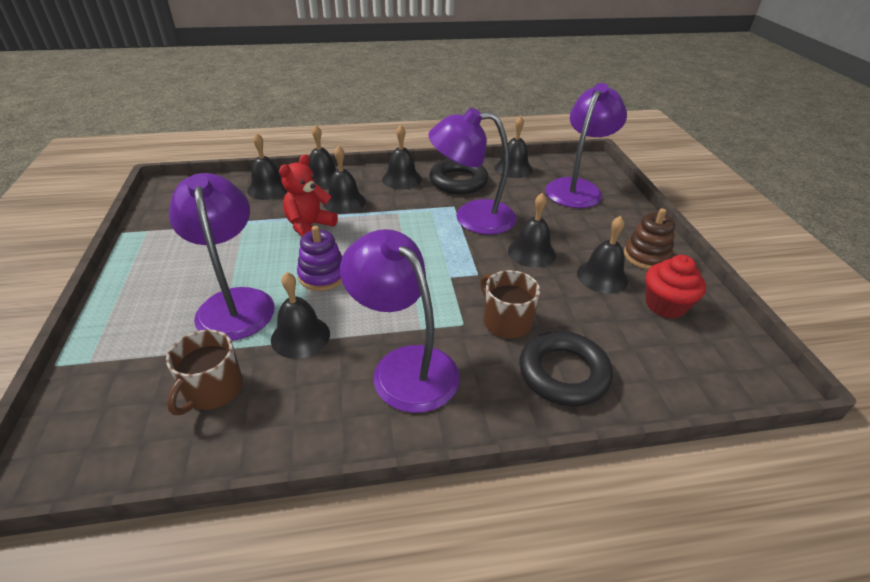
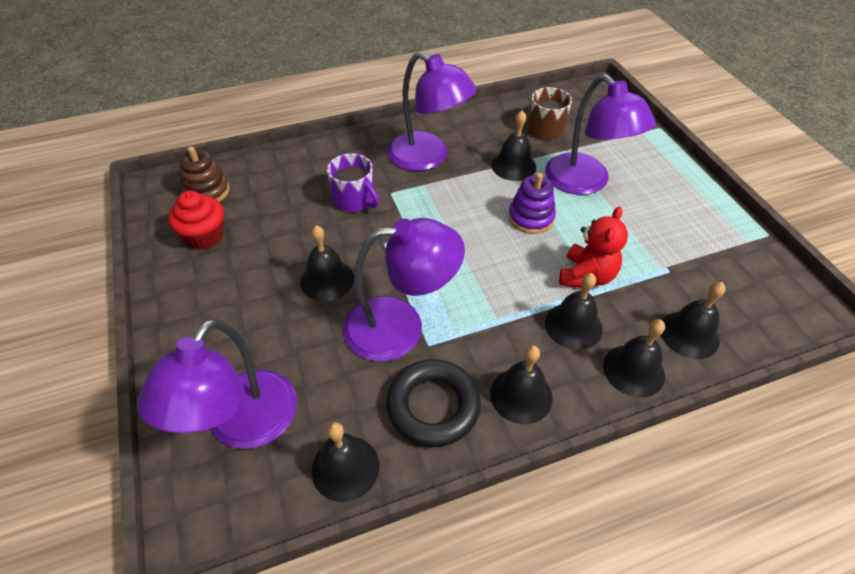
camera: 170 degrees right, 10 degrees up
brown mug [480,270,540,338] -> purple mug [327,153,379,212]
black ring [519,331,613,406] -> none
black bell [577,216,628,294] -> none
brown stacking toy [624,208,675,270] -> brown stacking toy moved to [179,146,230,202]

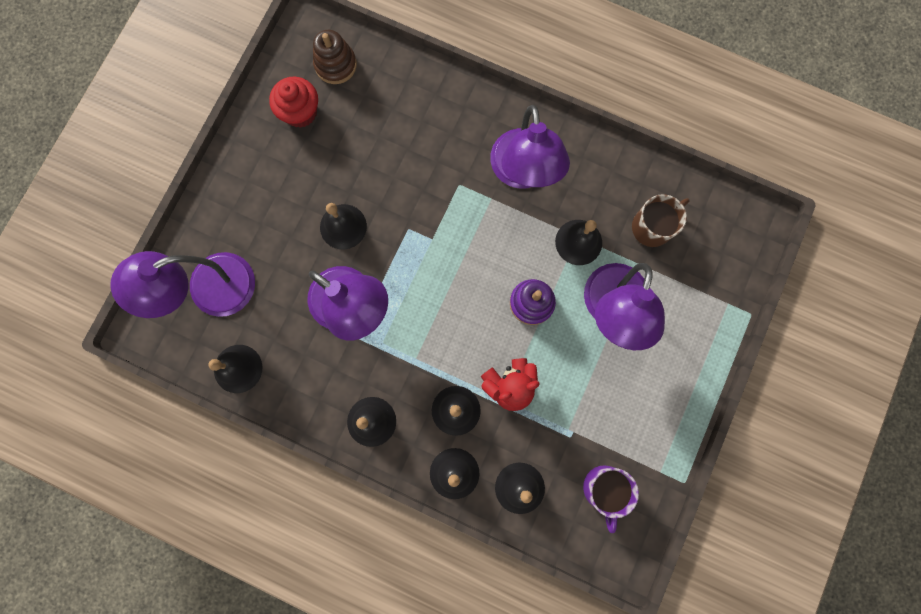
camera: 45 degrees right, 30 degrees up
purple mug [327,153,379,212] -> purple mug moved to [583,465,639,533]
black ring [386,359,481,447] -> none

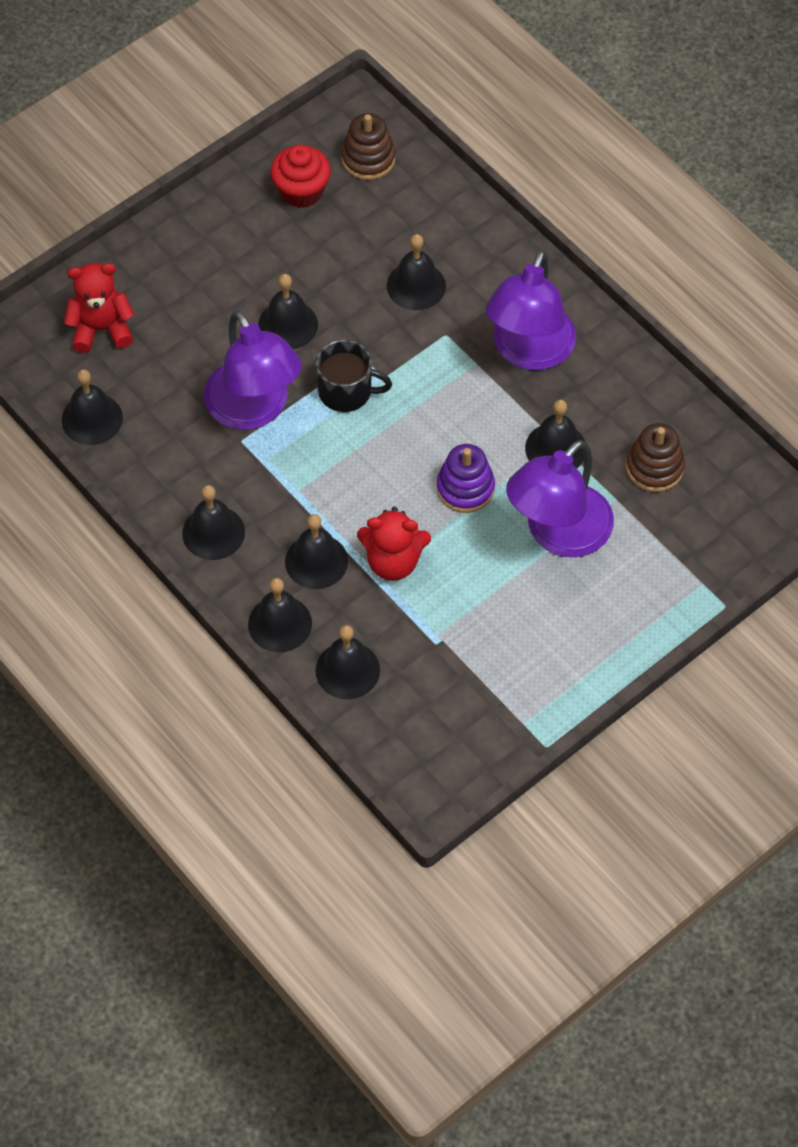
camera: 25 degrees right, 20 degrees down
purple lamp [111,251,255,318] -> red teddy bear [64,263,134,353]
purple mug [583,465,639,533] -> none
brown mug [632,194,689,247] -> brown stacking toy [626,423,685,492]
none -> black mug [315,340,392,412]
none -> black bell [387,234,446,310]

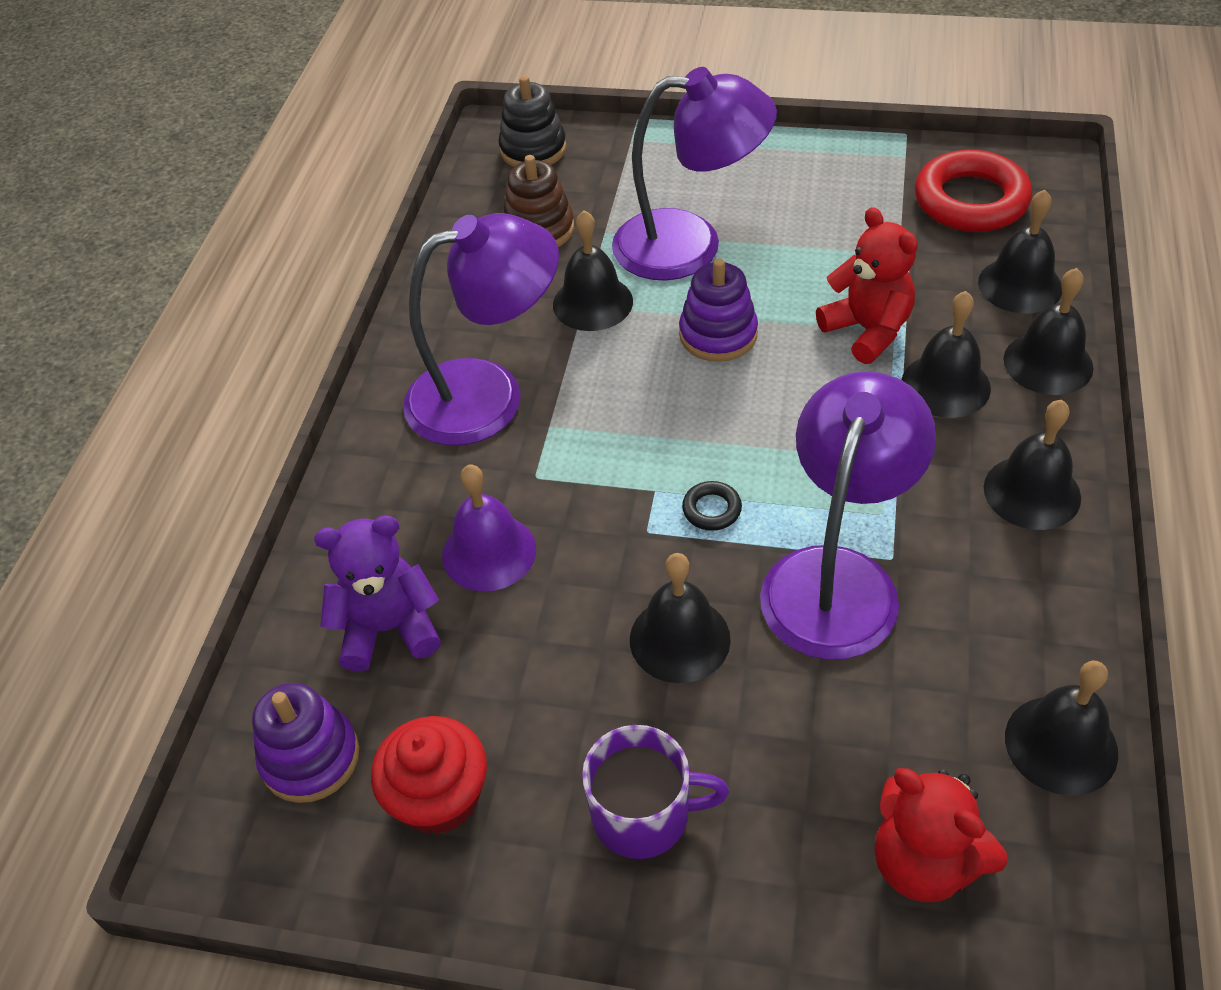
camera: 125 degrees left, 10 degrees down
black mug [315,340,392,412] -> black ring [682,481,742,531]
brown stacking toy [341,113,396,180] -> purple stacking toy [252,683,359,803]
black bell [387,234,446,310] -> purple bell [442,465,536,592]
none -> purple teddy bear [314,515,441,672]
none -> black stacking toy [498,76,566,167]
none -> purple mug [582,725,729,859]
none -> red ring [915,150,1032,232]

